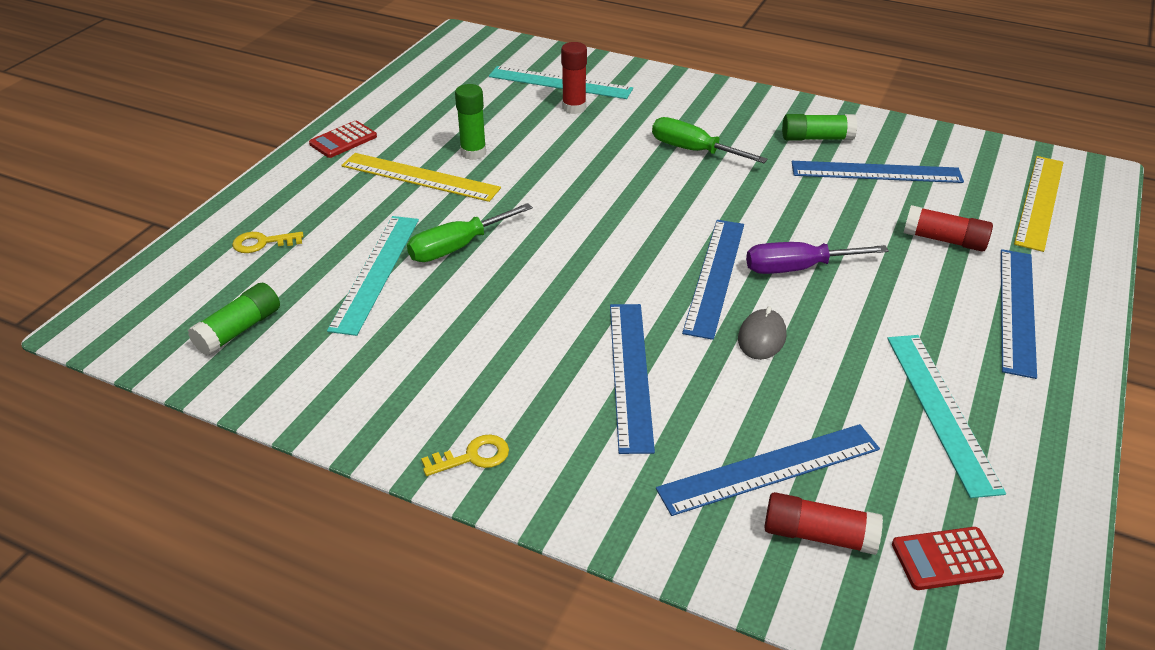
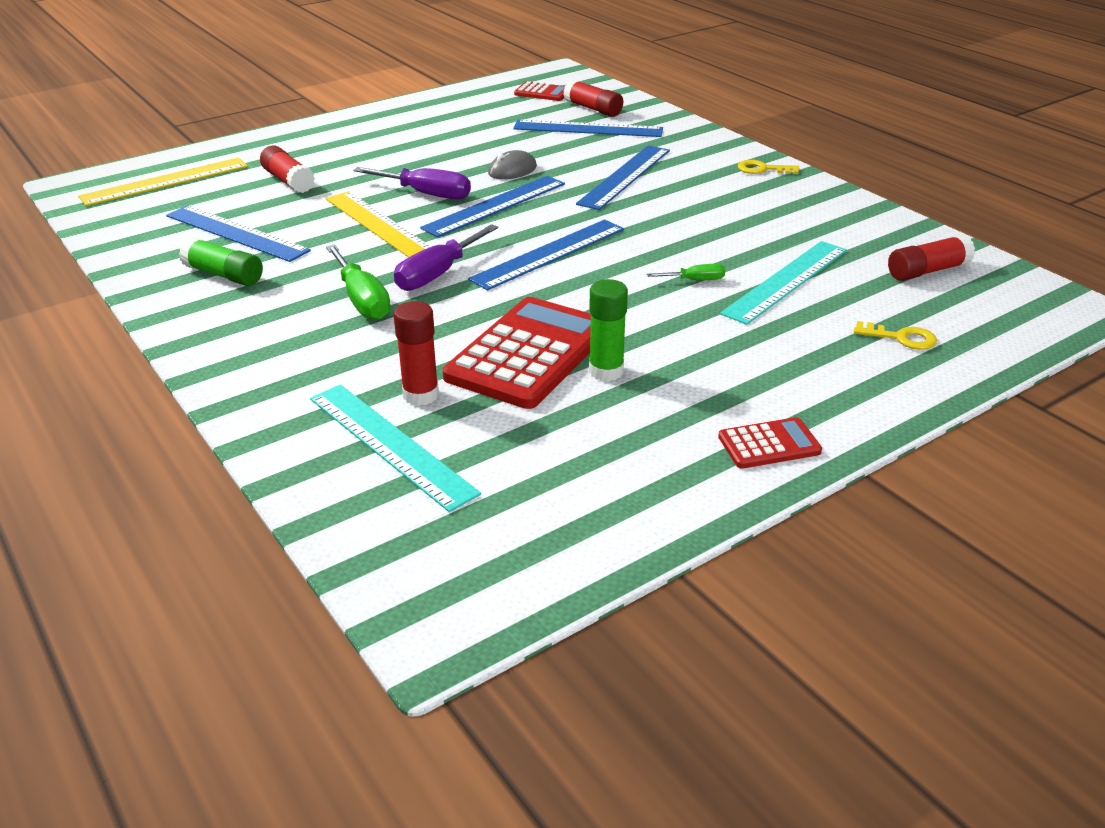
camera: 150 degrees left, 5 degrees down
green glue stick [188,283,280,356] -> red glue stick [888,234,975,281]
yellow ruler [341,153,501,202] -> yellow ruler moved to [326,191,431,257]
green screwdriver [407,203,533,262] -> green screwdriver [647,264,725,280], size x0.53
turquoise ruler [887,335,1006,498] -> none
blue ruler [1001,249,1037,379] -> blue ruler moved to [468,220,624,290]
none -> purple screwdriver [394,224,498,291]
none -> red calculator [443,297,591,409]

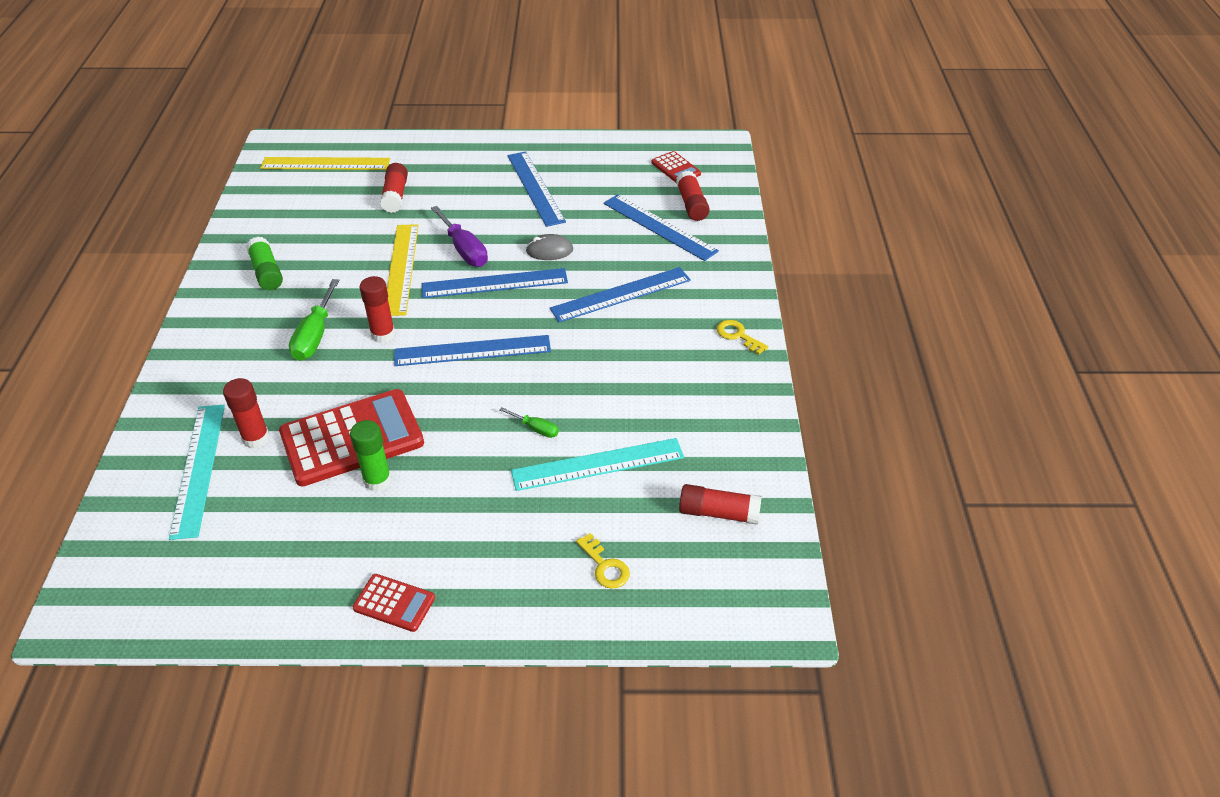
camera: 35 degrees right, 10 degrees up
blue ruler [166,205,311,262] -> blue ruler moved to [508,151,566,227]
purple screwdriver [394,224,498,291] -> red glue stick [360,276,395,343]

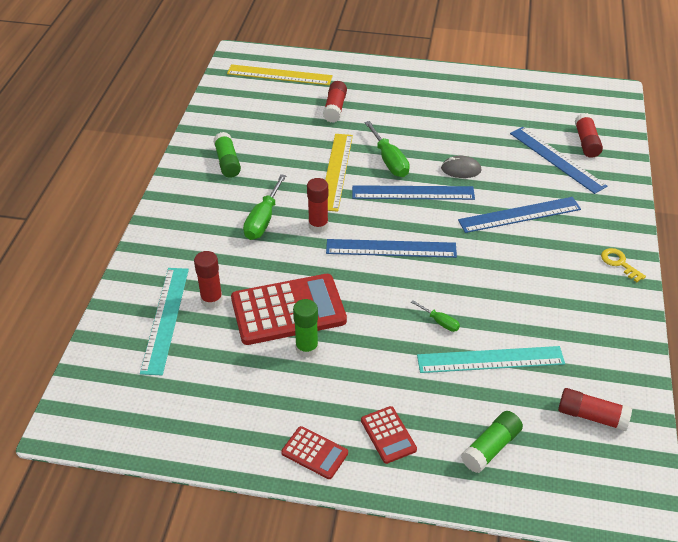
camera: 10 degrees right, 0 degrees up
purple screwdriver [431,206,488,267] -> green screwdriver [365,121,410,177]
blue ruler [508,151,566,227] -> none
yellow key [576,533,630,589] -> green glue stick [461,411,523,473]
red calculator [651,151,701,182] -> red calculator moved to [361,406,417,464]

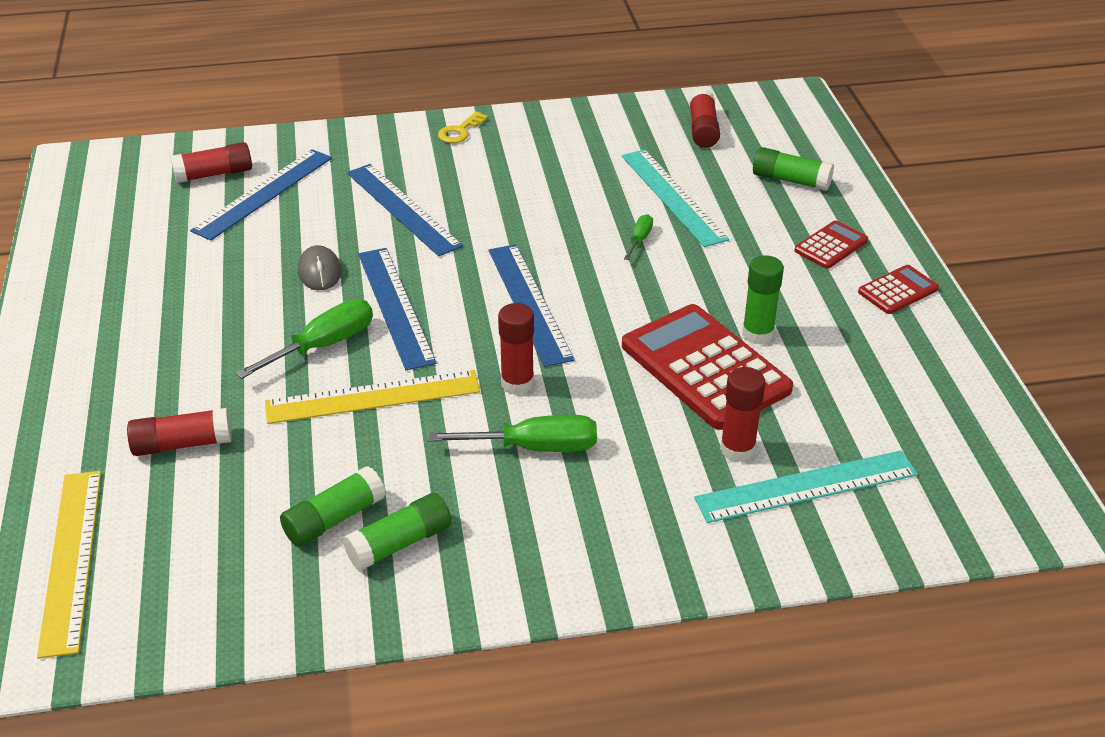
camera: 110 degrees left, 5 degrees down
red calculator [281,426,348,479] -> red calculator turned 45 degrees clockwise [858,265,939,314]
none -> green glue stick [280,466,386,547]

